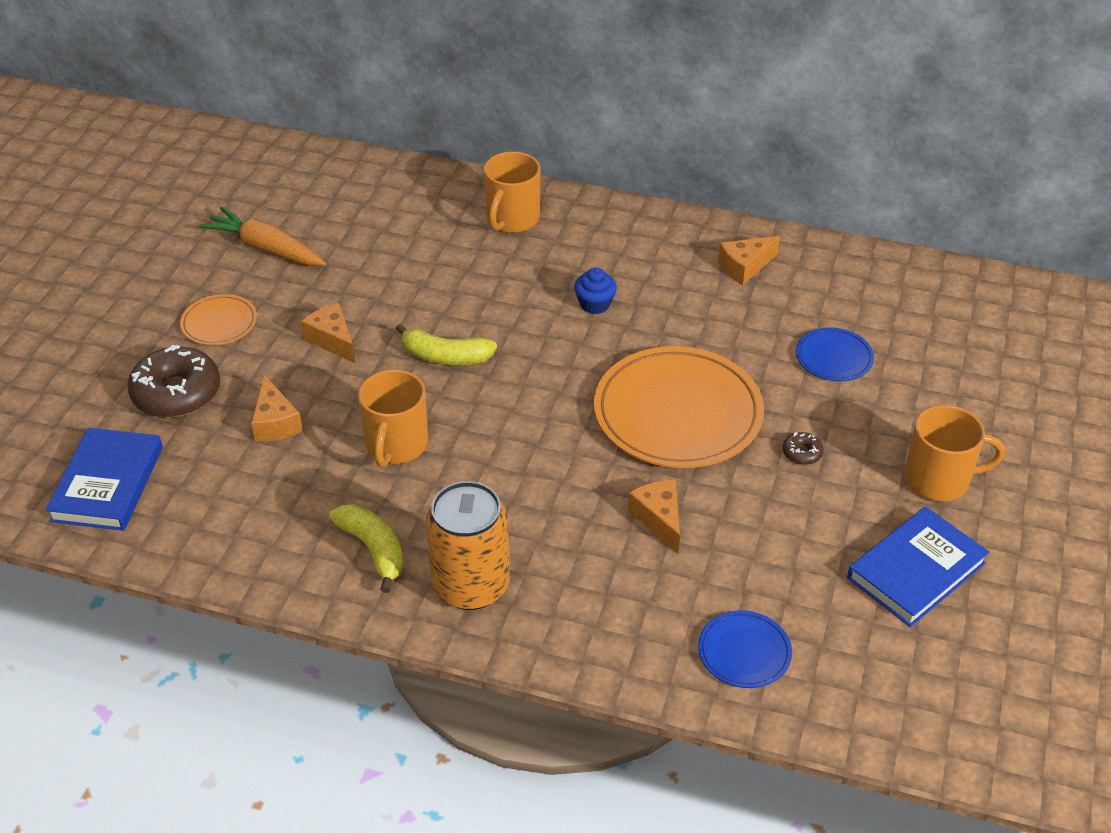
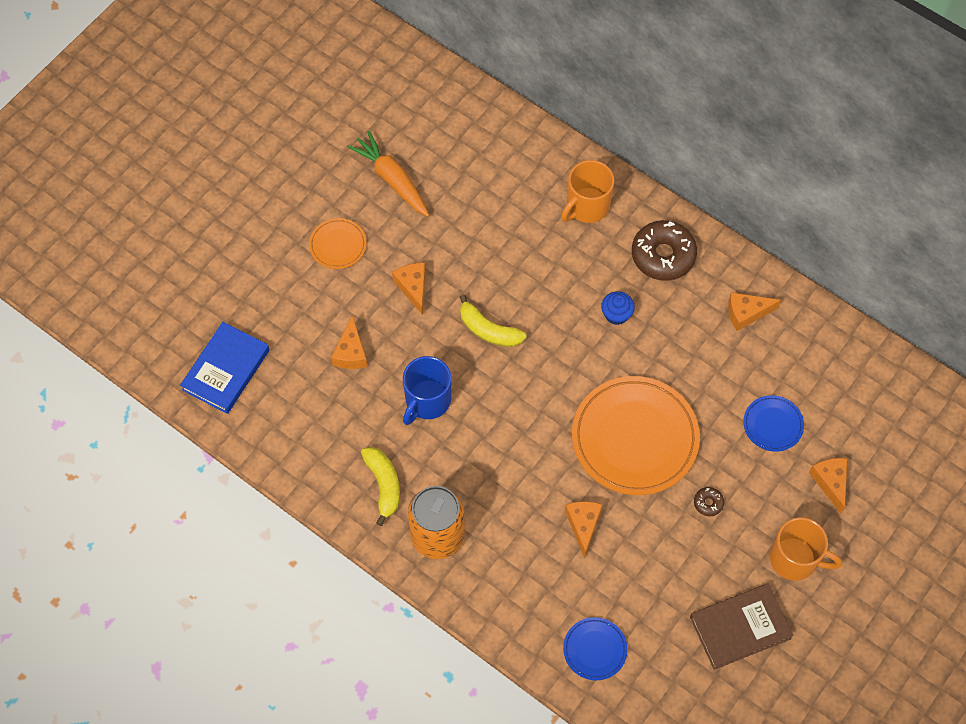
camera: 20 degrees right, 20 degrees up
brown donut [128,345,220,418] -> brown donut moved to [632,220,697,281]
orange mug [358,369,428,468] -> blue mug [403,356,451,425]
blue book [847,507,989,627] -> brown book [690,583,794,670]
none -> orange cheese [809,458,847,514]

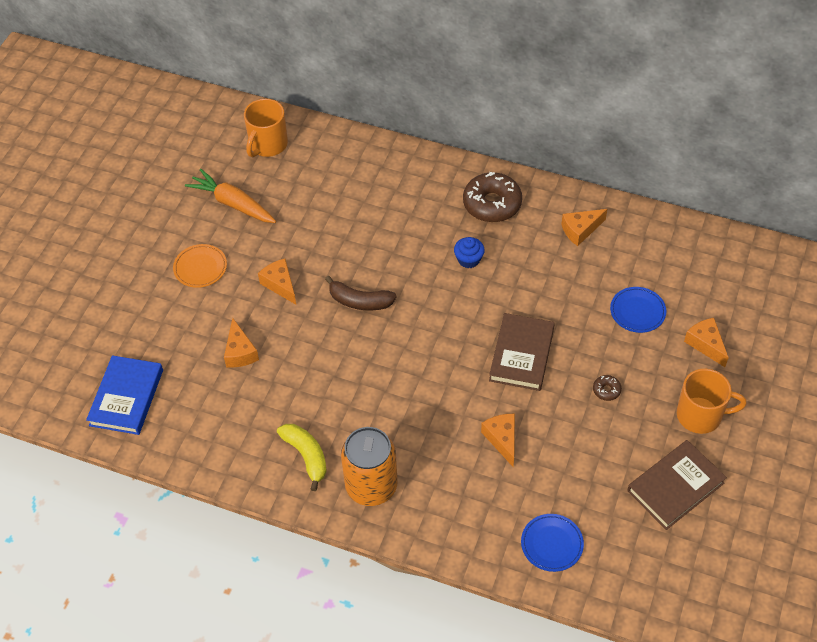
camera: 15 degrees left, 10 degrees down
blue mug [403,356,451,425] -> none
yellow banana [459,294,527,347] -> brown banana [325,276,397,310]
orange mug [561,160,614,223] -> orange mug moved to [244,99,288,157]
orange plate [572,376,700,495] -> brown book [489,313,555,391]

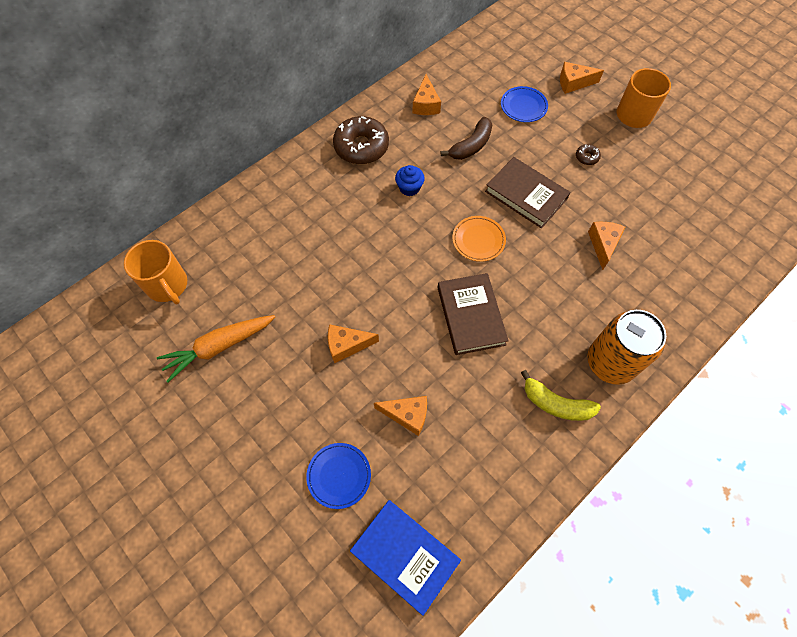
camera: 65 degrees left, 10 degrees up
orange plate [173,244,227,288] -> orange plate moved to [452,216,506,262]
yellow banana [277,424,327,491] -> yellow banana turned 150 degrees counterclockwise [521,370,601,421]
brown banana [325,276,397,310] -> brown banana moved to [441,117,492,160]
orange cheese [481,414,515,467] -> orange cheese turned 90 degrees clockwise [588,222,625,270]
blue plate [521,514,584,572] -> blue plate moved to [306,443,371,509]
brown book [627,440,727,530] -> brown book moved to [438,273,509,355]

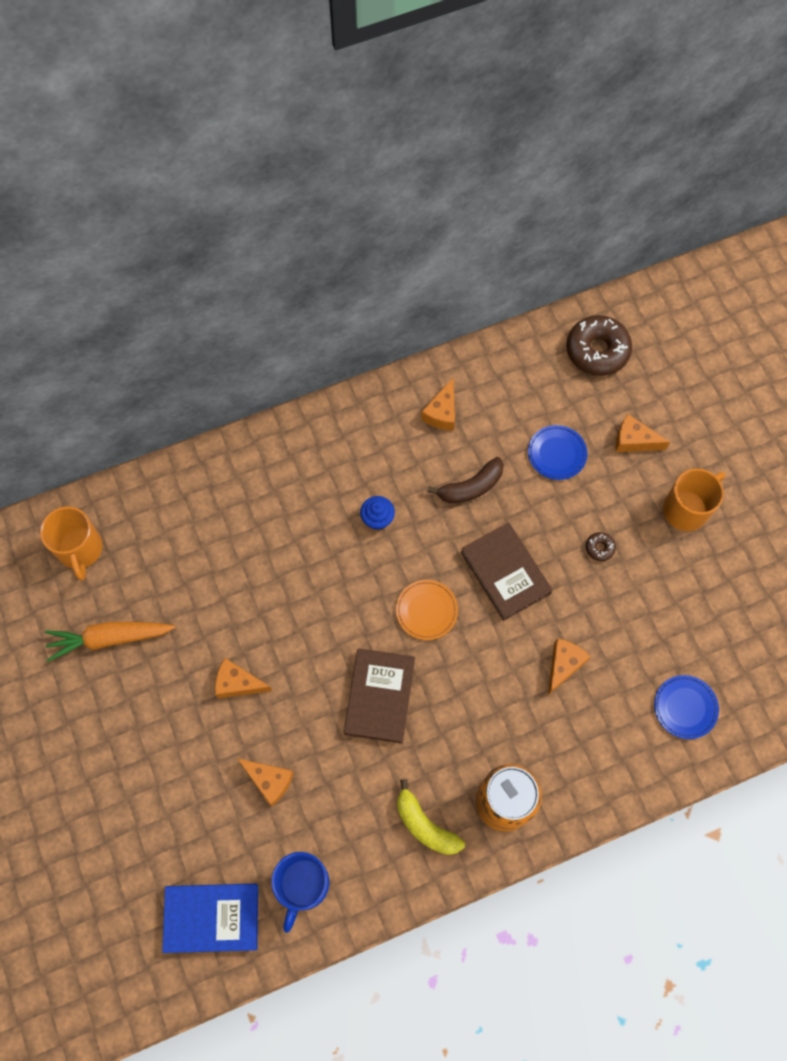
camera: 20 degrees right, 5 degrees up
blue plate [306,443,371,509] -> blue plate moved to [654,675,719,739]
brown donut [333,116,389,164] -> brown donut moved to [566,315,632,376]
blue book [350,500,461,616] -> blue book turned 60 degrees counterclockwise [162,884,258,953]
none -> blue mug [271,852,329,933]

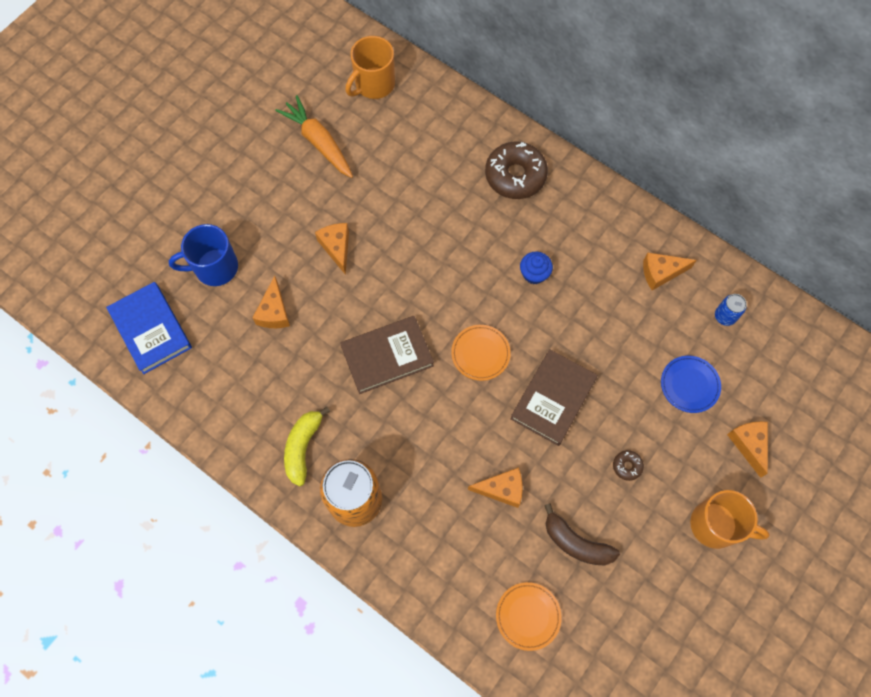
camera: 60 degrees right, 0 degrees up
blue mug [271,852,329,933] -> blue mug moved to [169,224,238,286]
brown banana [428,457,504,503] -> brown banana moved to [544,504,620,566]
brown donut [566,315,632,376] -> brown donut moved to [485,141,548,199]
blue plate [654,675,719,739] -> orange plate [496,582,562,651]
none -> blue can [715,294,747,326]

